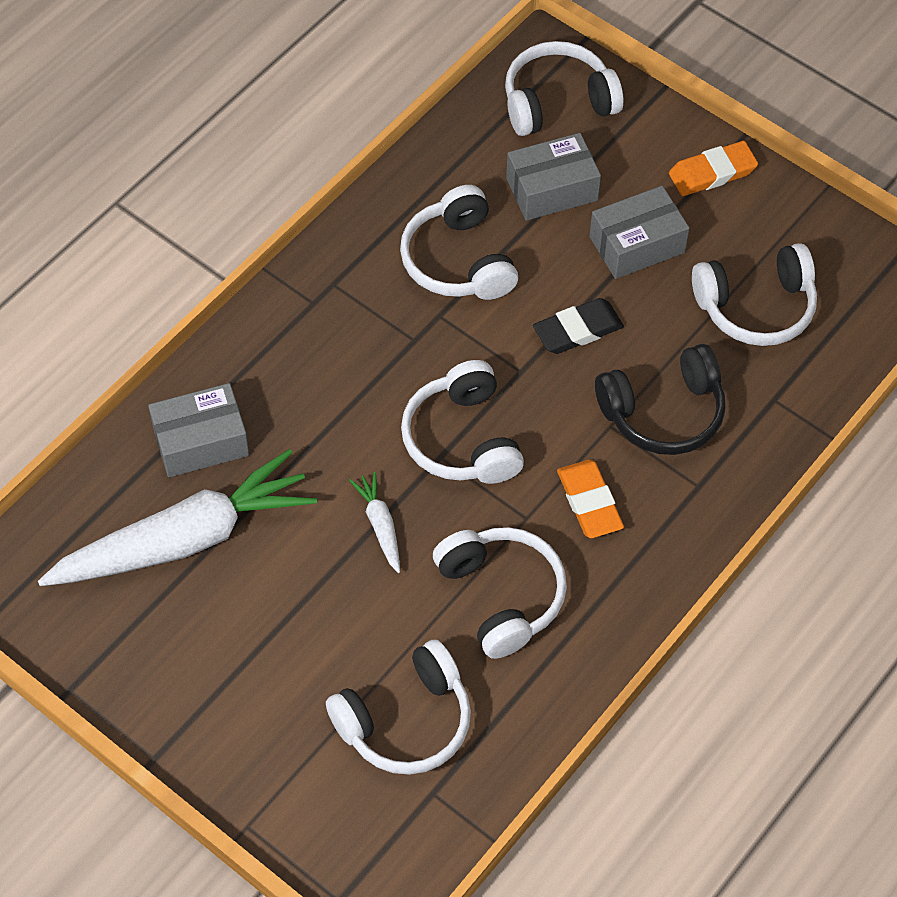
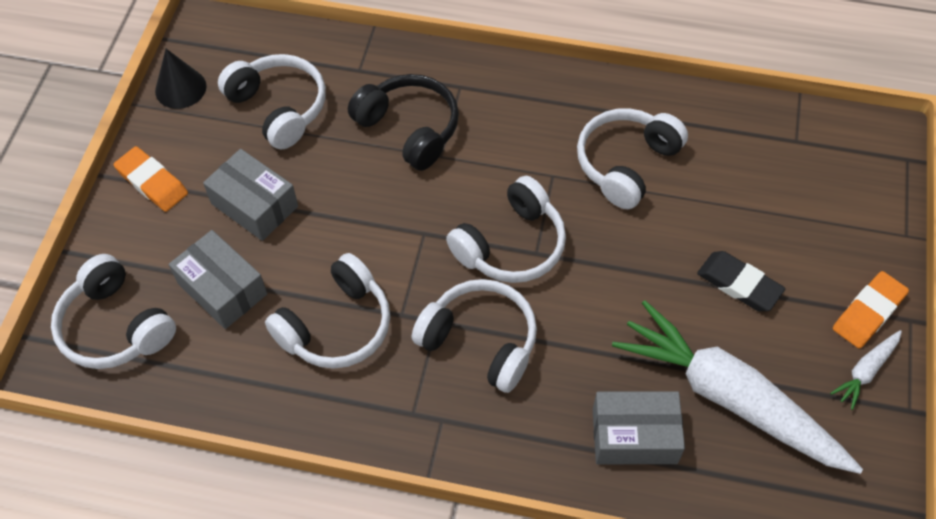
camera: 115 degrees left, 0 degrees up
grey box [148,383,249,477] -> grey box turned 45 degrees counterclockwise [593,391,685,464]
white headphones [326,639,471,775] -> white headphones moved to [412,279,537,393]
white carrot [349,472,400,573] -> white carrot moved to [830,330,902,410]
black eraser [533,298,624,354] -> black eraser moved to [697,251,785,311]
orange eraser [557,460,624,538] -> orange eraser moved to [833,271,909,348]
none -> black cone [155,49,206,109]

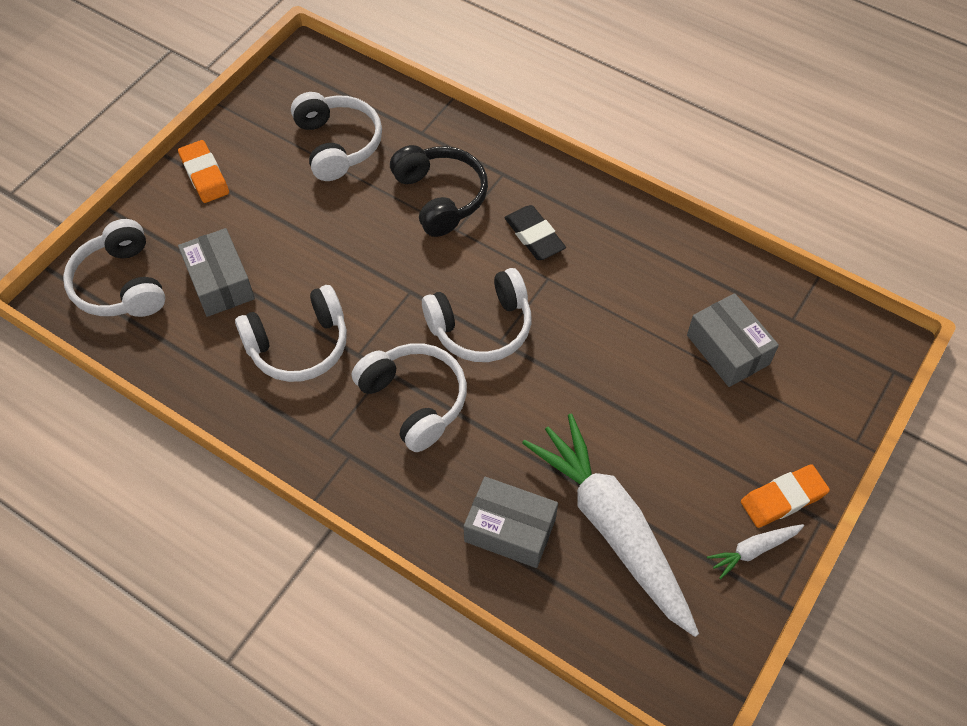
camera: 20 degrees right, 0 degrees up
black cone [155,49,206,109] -> none
grey box [203,149,298,241] -> grey box moved to [687,293,779,387]
white headphones [577,108,688,209] -> none
black eraser [697,251,785,311] -> black eraser moved to [504,205,566,260]

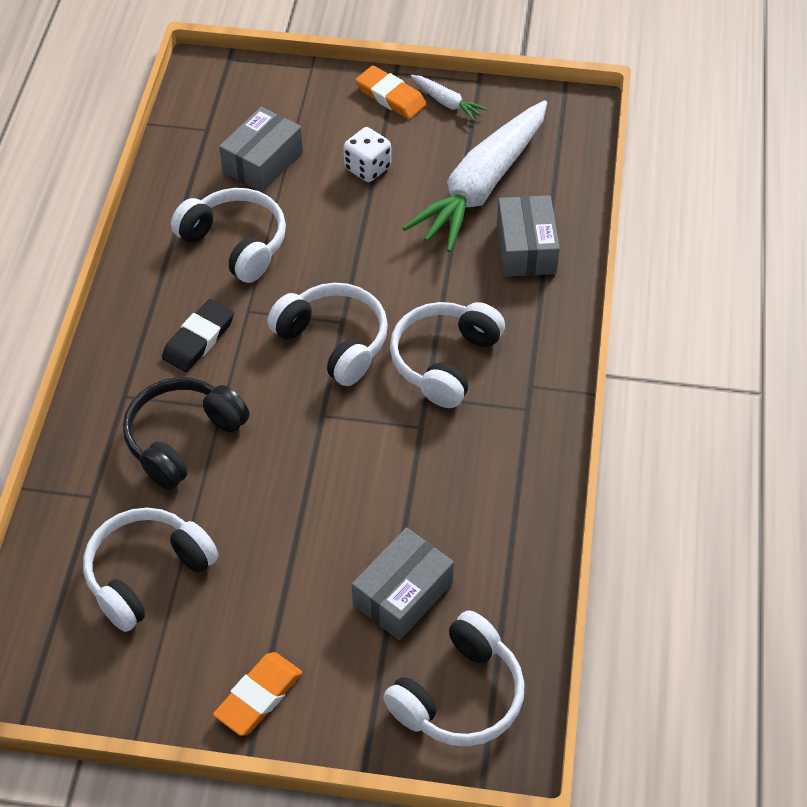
camera: 115 degrees left, 5 degrees down
white headphones [235,285,347,382] -> white headphones moved to [171,188,286,283]
none -> white dice [344,127,391,182]

